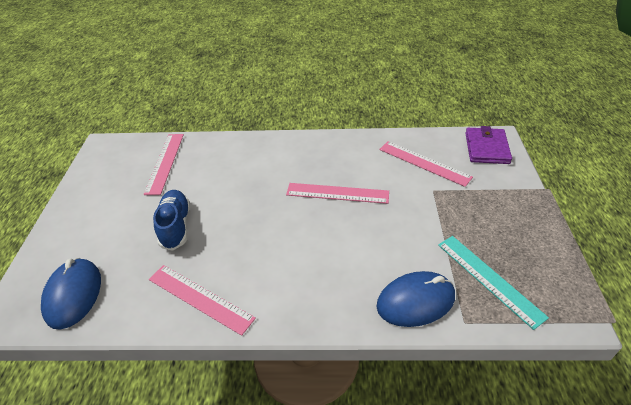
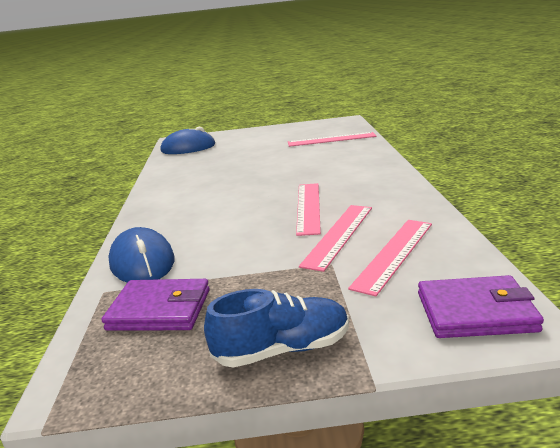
camera: 85 degrees right, 20 degrees down
pink ruler [149,265,256,336] -> pink ruler moved to [299,205,372,272]
blue shoe [153,190,190,251] -> blue shoe moved to [204,289,349,367]
turquoise ruler [438,236,549,330] -> purple wallet [102,279,210,331]

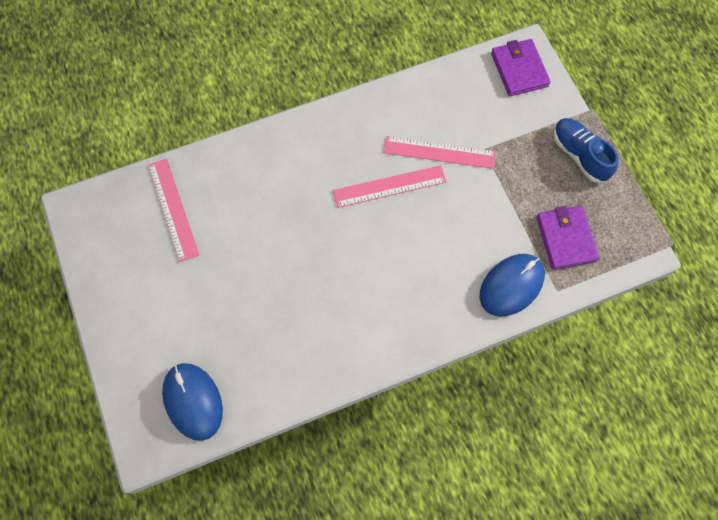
camera: 110 degrees left, 45 degrees up
pink ruler [348,220,432,296] -> none

